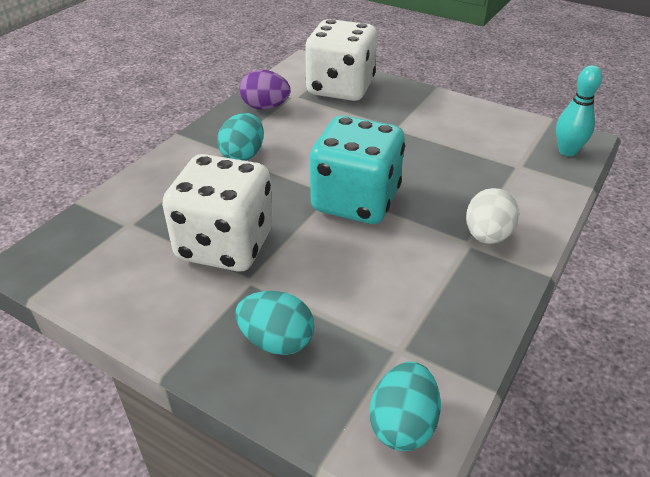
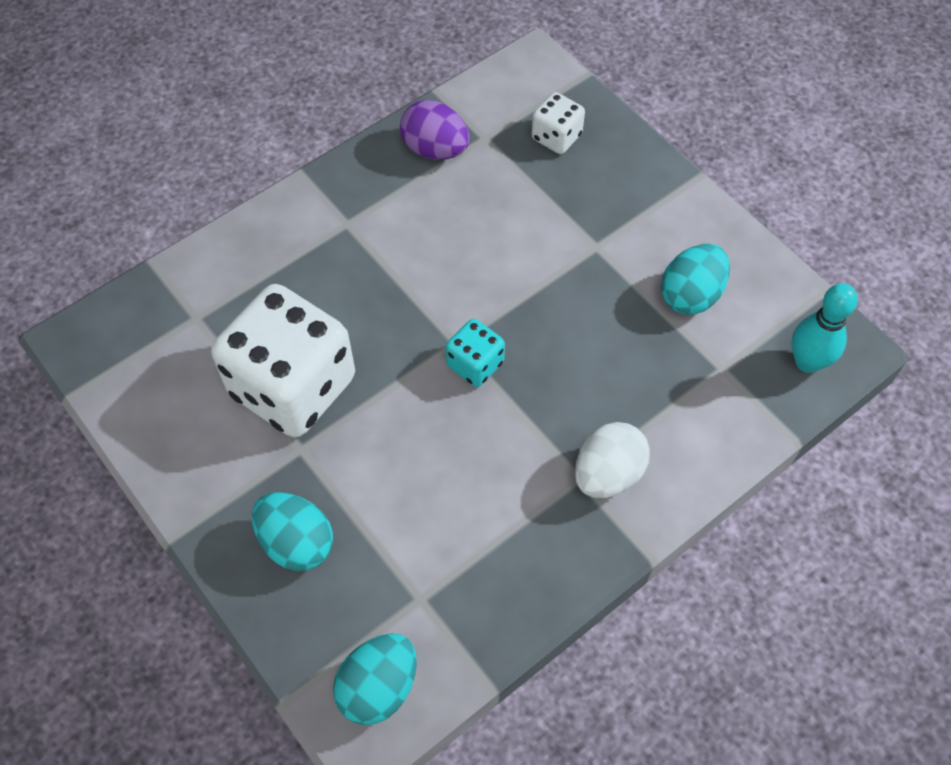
camera: 20 degrees right, 20 degrees up
turquoise egg [217,113,264,161] -> turquoise egg moved to [661,244,730,315]
white dice [305,19,377,101] -> white dice [532,92,585,154], size x0.46
turquoise dice [310,115,405,224] -> turquoise dice [446,319,505,387], size x0.46

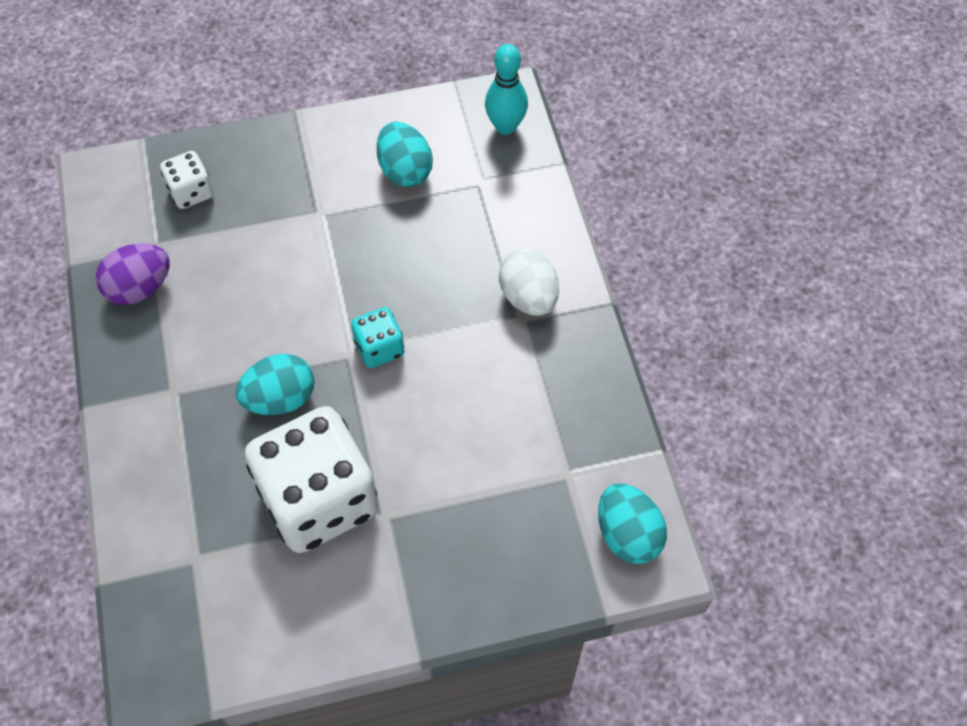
camera: 65 degrees left, 0 degrees up
turquoise egg [252,492,333,571] -> turquoise egg moved to [235,354,315,415]

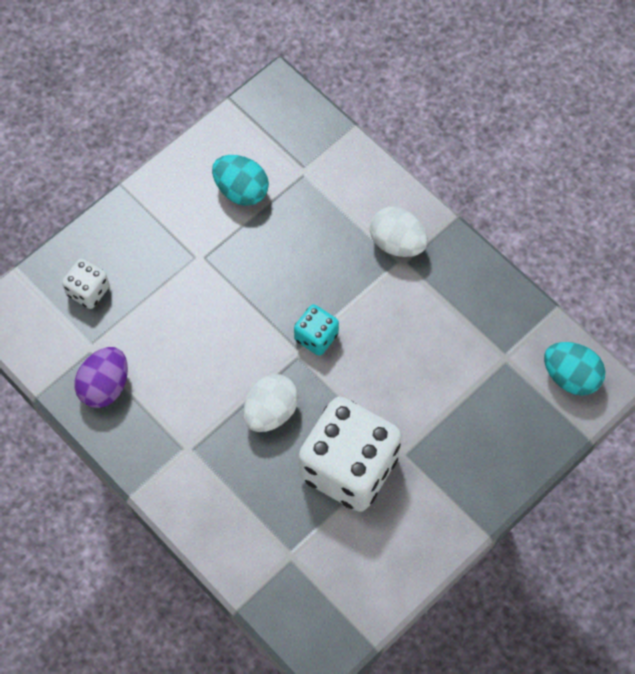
camera: 30 degrees left, 5 degrees up
turquoise egg [235,354,315,415] -> white egg [243,374,298,432]
turquoise bowling pin [485,44,528,135] -> none

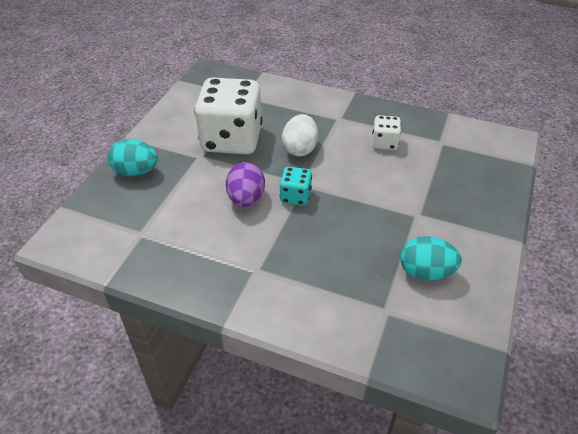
camera: 155 degrees right, 20 degrees down
white dice [62,258,109,309] -> white dice moved to [372,115,401,150]
purple egg [74,347,128,408] -> purple egg moved to [226,162,265,207]
white egg [370,207,428,257] -> none
turquoise egg [544,342,606,396] -> turquoise egg moved to [108,139,158,176]

